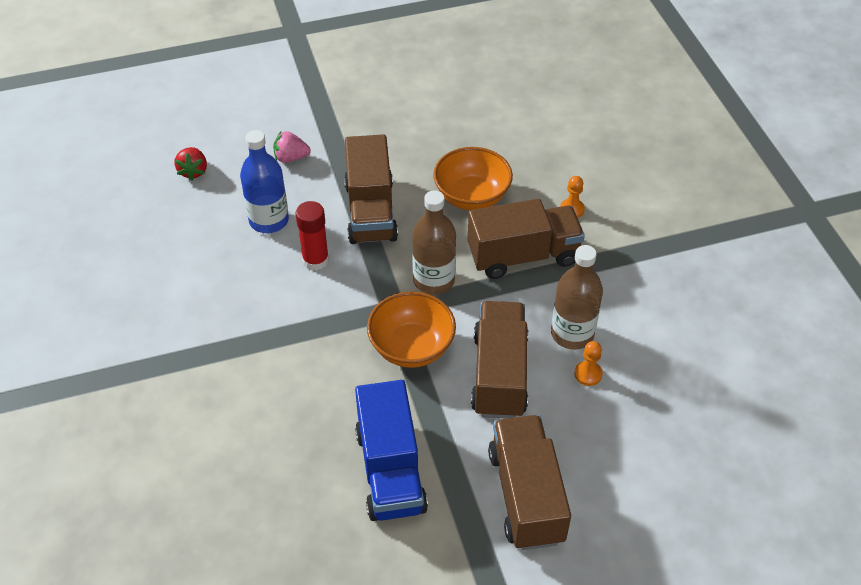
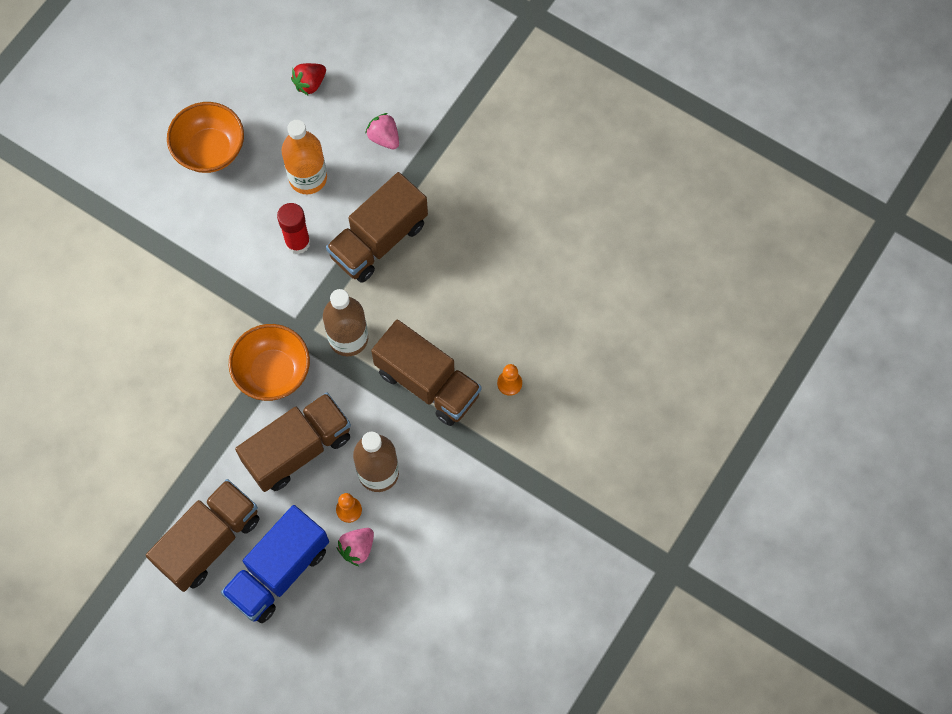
camera: 50 degrees right, 20 degrees up
blue bottle [240,130,289,233] -> orange bottle [281,120,327,194]
blue truck [355,380,428,521] -> blue truck moved to [221,505,329,623]
orange bowl [433,147,513,210] -> orange bowl moved to [167,102,244,173]
none -> pink strawberry [337,528,374,566]

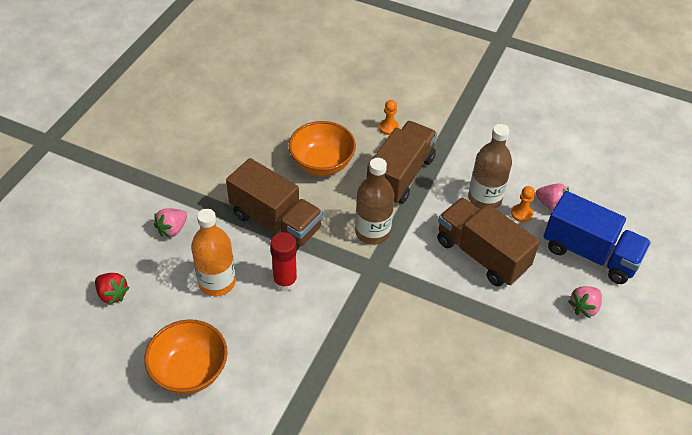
camera: 100 degrees left, 20 degrees down
brown truck [146,479,259,592] -> pink strawberry [568,286,602,318]
orange bowl [229,324,310,401] -> orange bowl moved to [289,121,356,176]

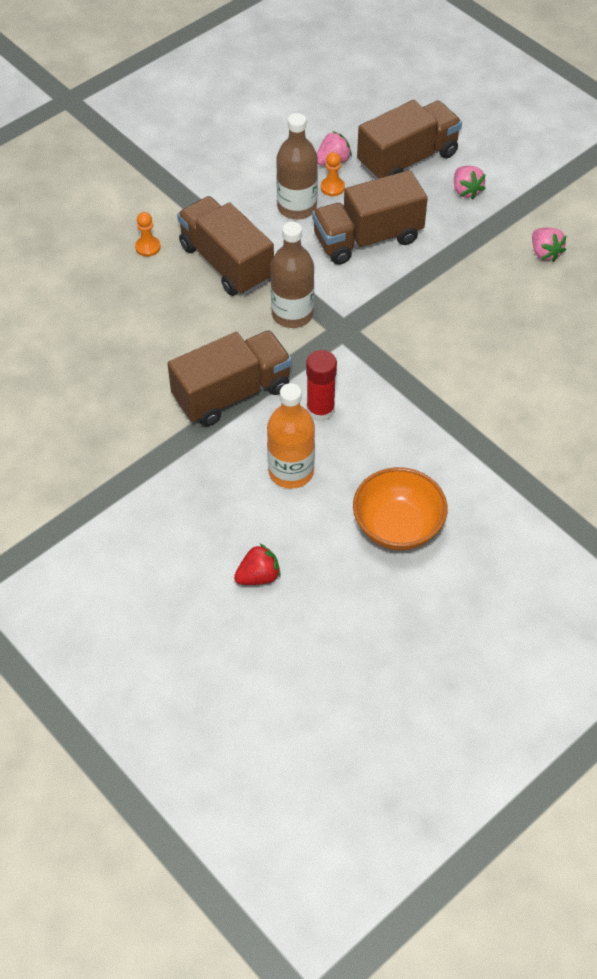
camera: 65 degrees left, 5 degrees up
pink strawberry [154,208,187,238] -> pink strawberry moved to [532,227,567,262]
orange bowl [289,121,356,176] -> none
blue truck [543,191,651,284] -> brown truck [357,100,462,180]

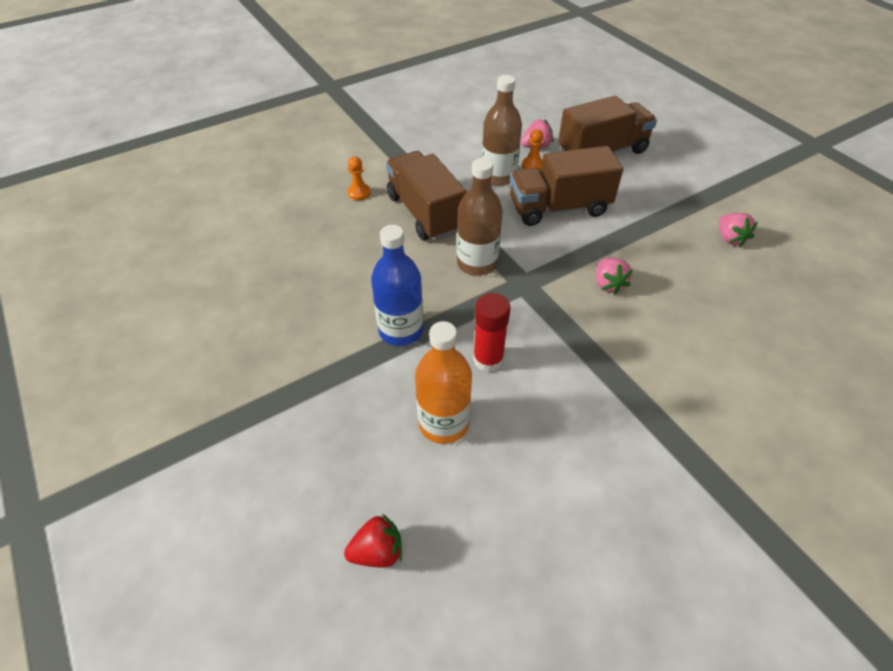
camera: 10 degrees right, 5 degrees down
brown truck [168,330,292,427] -> blue bottle [371,225,424,346]
orange bowl [353,467,447,550] -> none
pink strawberry [454,166,486,199] -> pink strawberry moved to [596,258,633,295]

